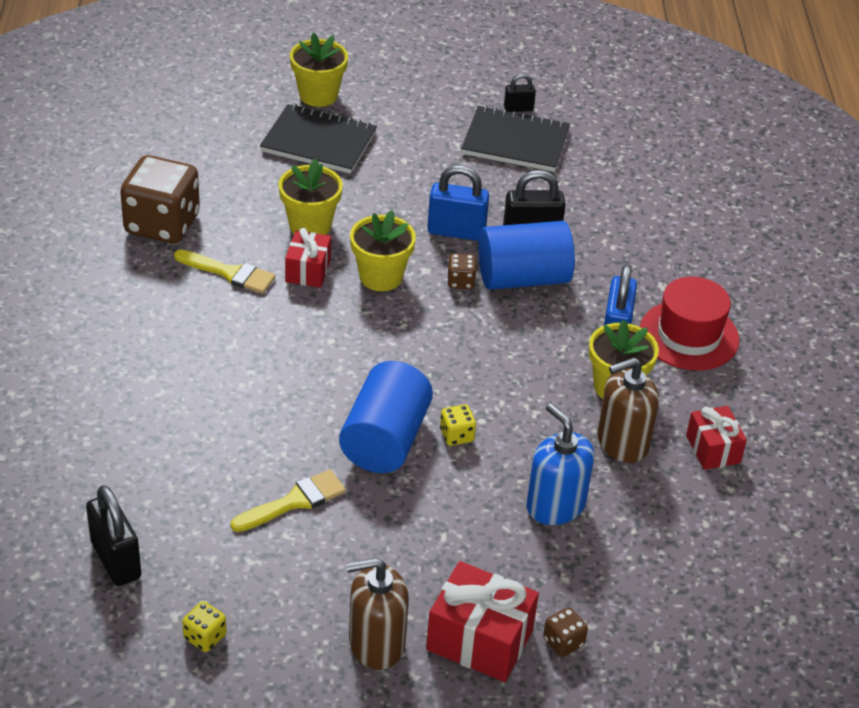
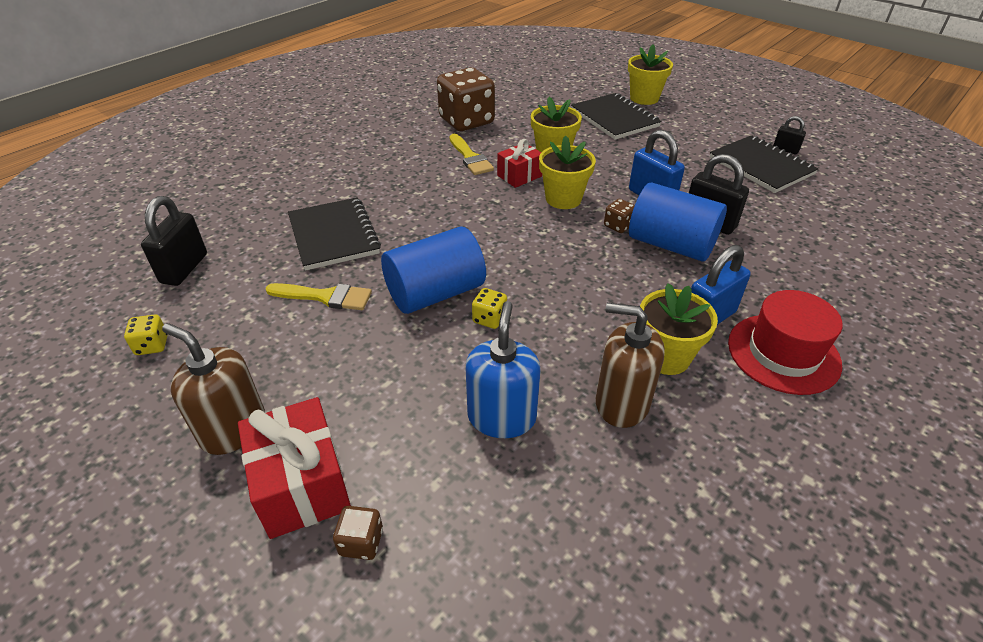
camera: 45 degrees right, 0 degrees up
red gift [686,406,747,470] -> none
none -> black notebook [288,197,381,271]

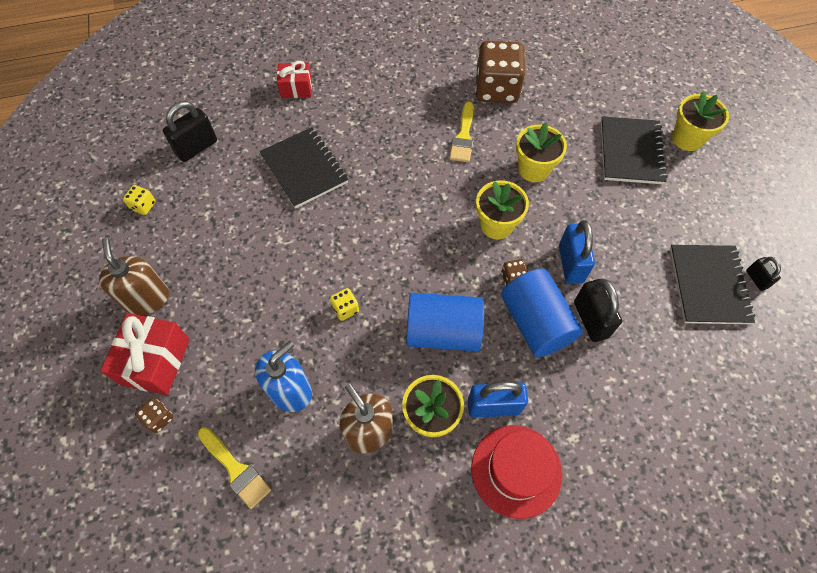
camera: 35 degrees right, 20 degrees up
yellow brush [265,283,372,310] -> yellow brush moved to [198,427,271,509]
black notebook [288,197,381,271] -> black notebook turned 45 degrees counterclockwise [260,127,348,209]
blue cylinder [381,226,486,314] -> blue cylinder moved to [406,293,484,351]
red gift [497,139,542,188] -> red gift moved to [277,61,312,98]

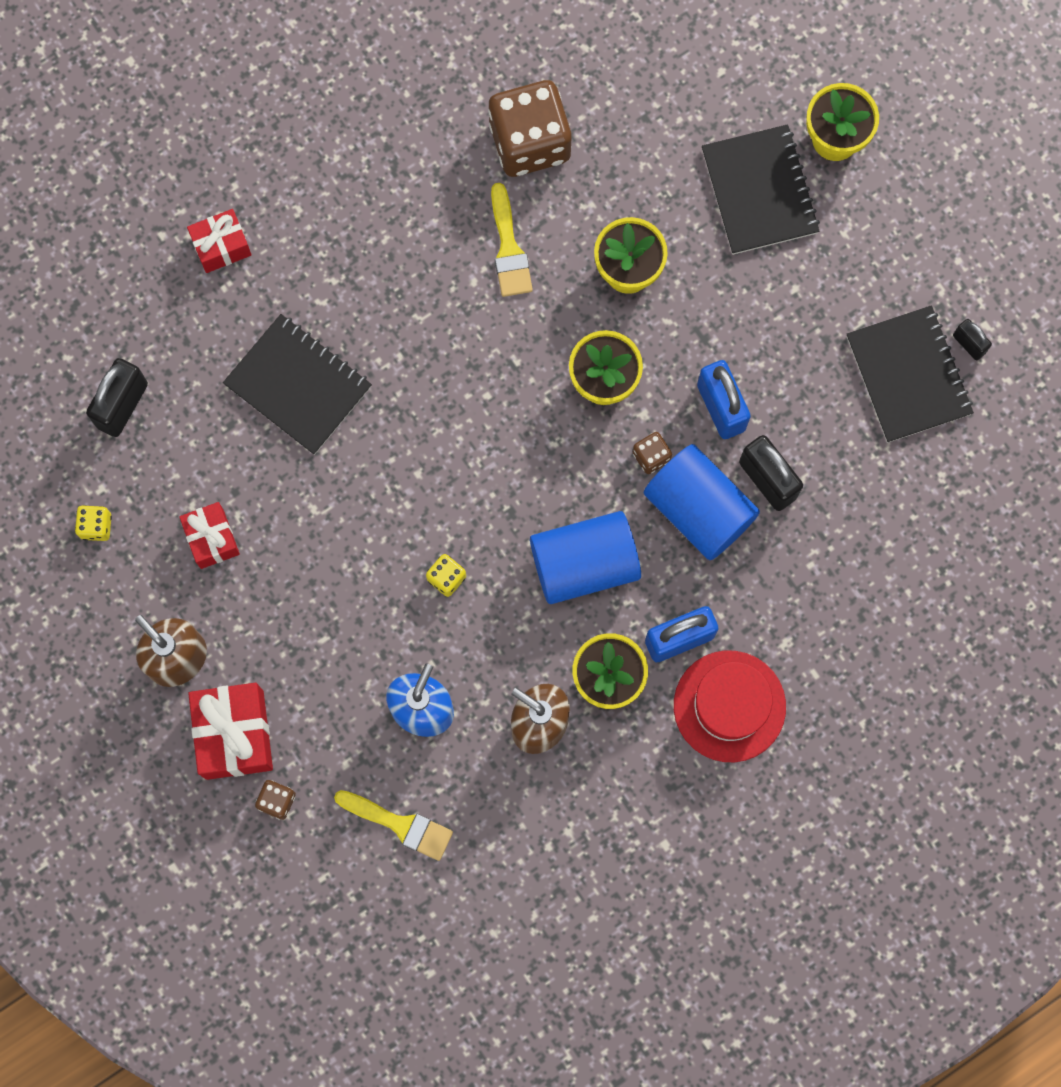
camera: 20 degrees left, 15 degrees up
none -> red gift [179,502,240,569]

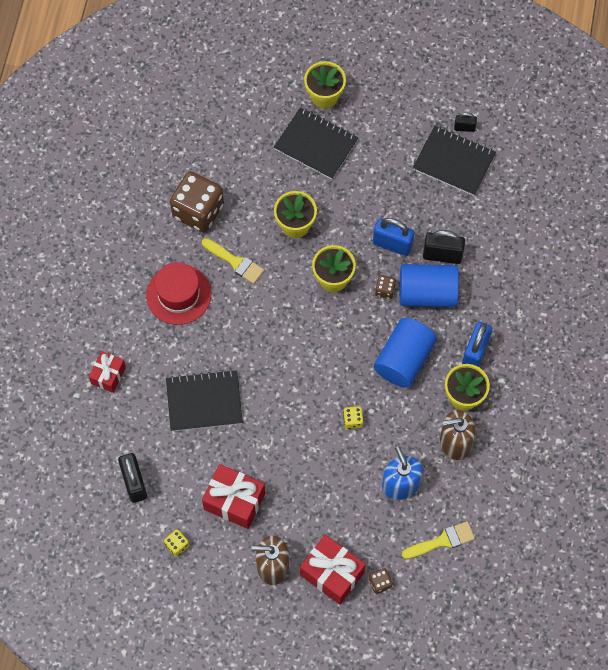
camera: 45 degrees left, 10 degrees down
red gift [179,502,240,569] -> red gift [202,464,265,529], size x1.61
red hat [674,650,786,762] -> red hat moved to [146,262,211,325]

